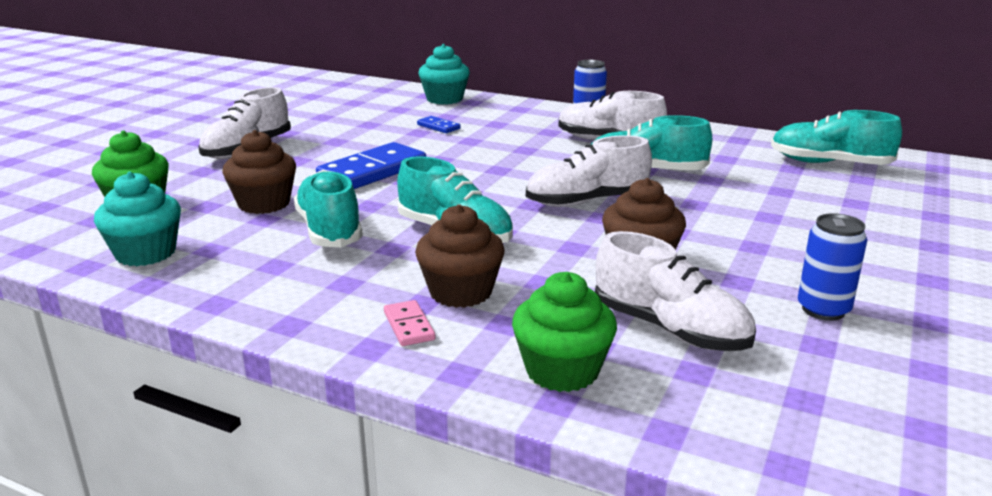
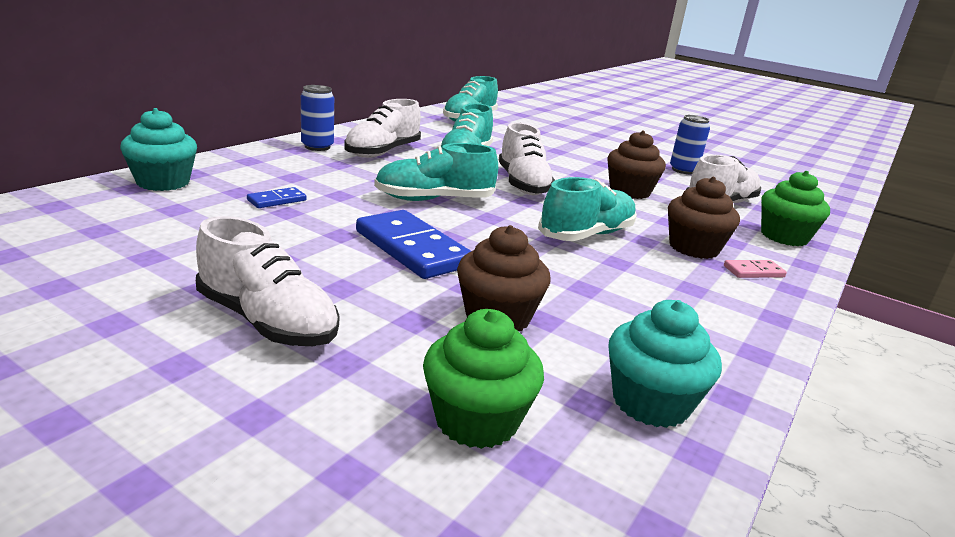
camera: 85 degrees left, 0 degrees up
turquoise shoe [294,170,363,247] -> turquoise shoe moved to [374,143,498,201]

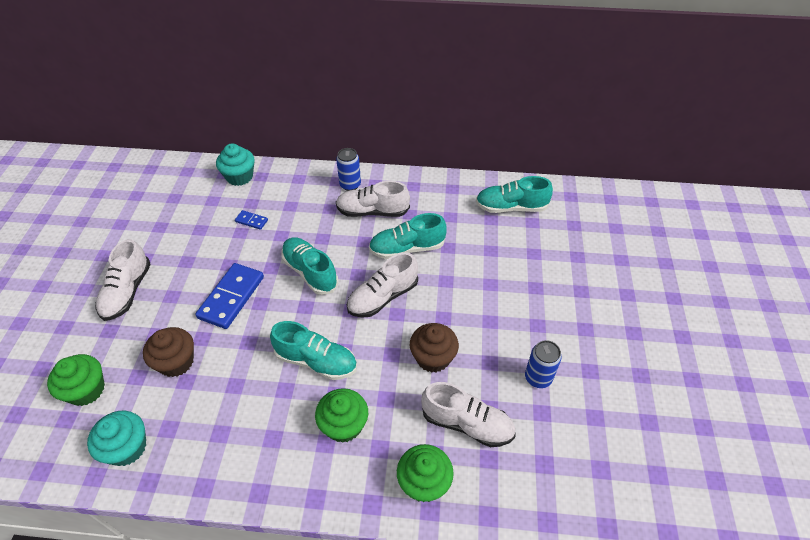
camera: 65 degrees right, 25 degrees up
brown cupcake [668,177,740,259] -> green cupcake [315,388,368,443]
pink domino [724,260,787,278] -> none

